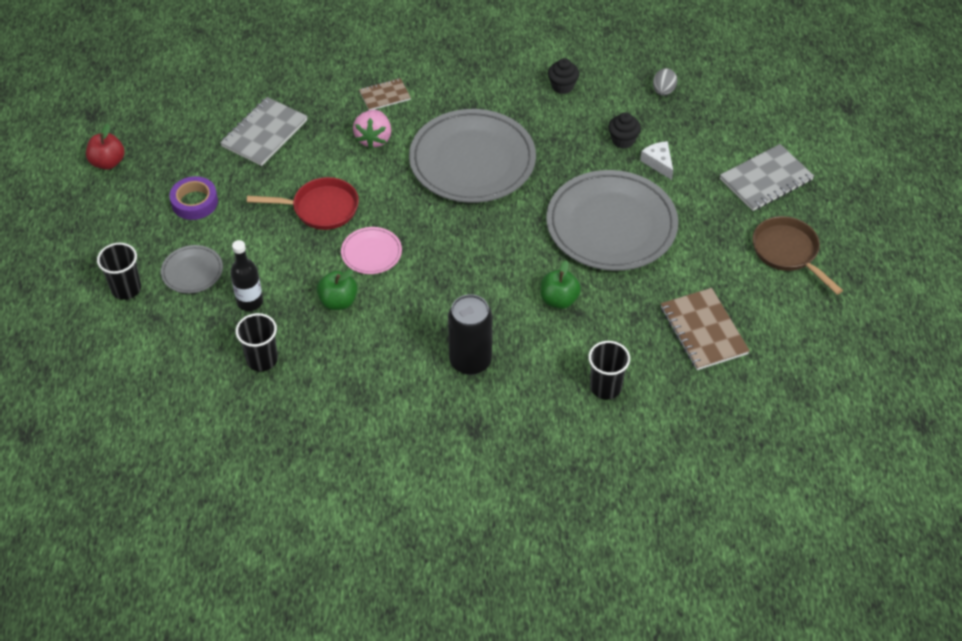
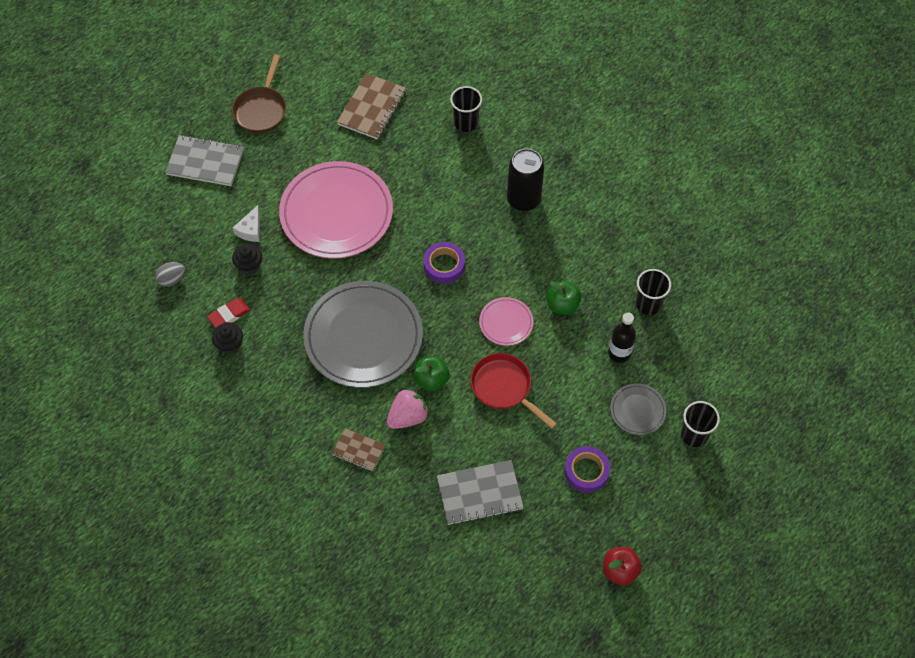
camera: 135 degrees left, 10 degrees up
green apple [540,260,581,309] -> green apple moved to [414,356,450,391]
grey plate [546,170,678,271] -> pink plate [279,161,393,259]
none -> red eraser [207,298,250,328]
none -> purple tape [424,242,465,284]

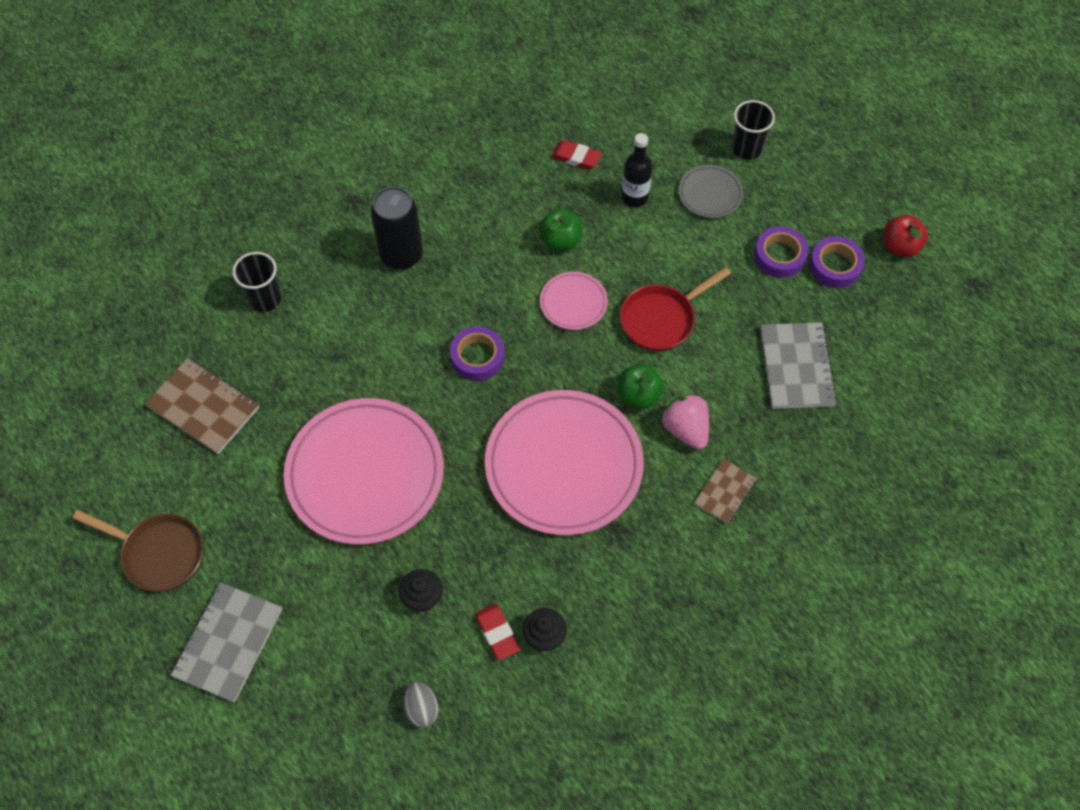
camera: 80 degrees left, 0 degrees up
white cheese [233,205,260,242] -> none
grey plate [303,281,423,388] -> pink plate [485,390,644,535]
black cup [636,269,671,315] -> red eraser [551,140,602,170]
none -> purple tape [809,236,865,288]

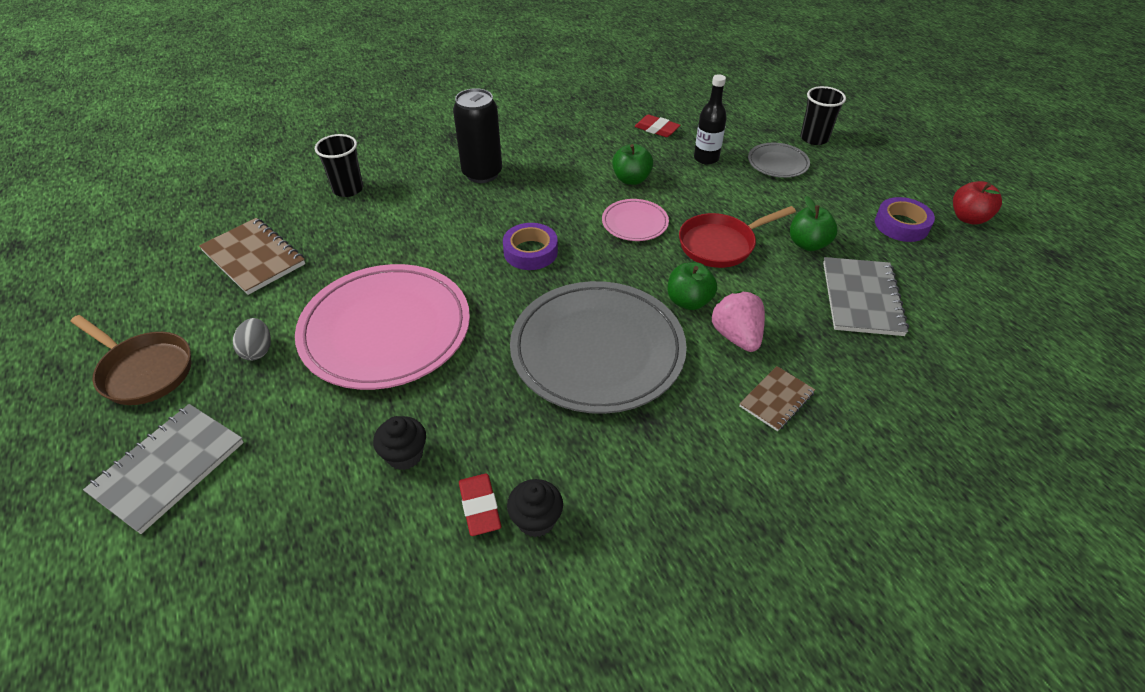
camera: 10 degrees right, 15 degrees down
grey egg [403,682,439,728] -> grey egg moved to [233,318,271,361]
pink plate [485,390,644,535] -> grey plate [510,281,687,414]
purple tape [754,226,808,278] -> none
none -> green apple [790,196,837,251]

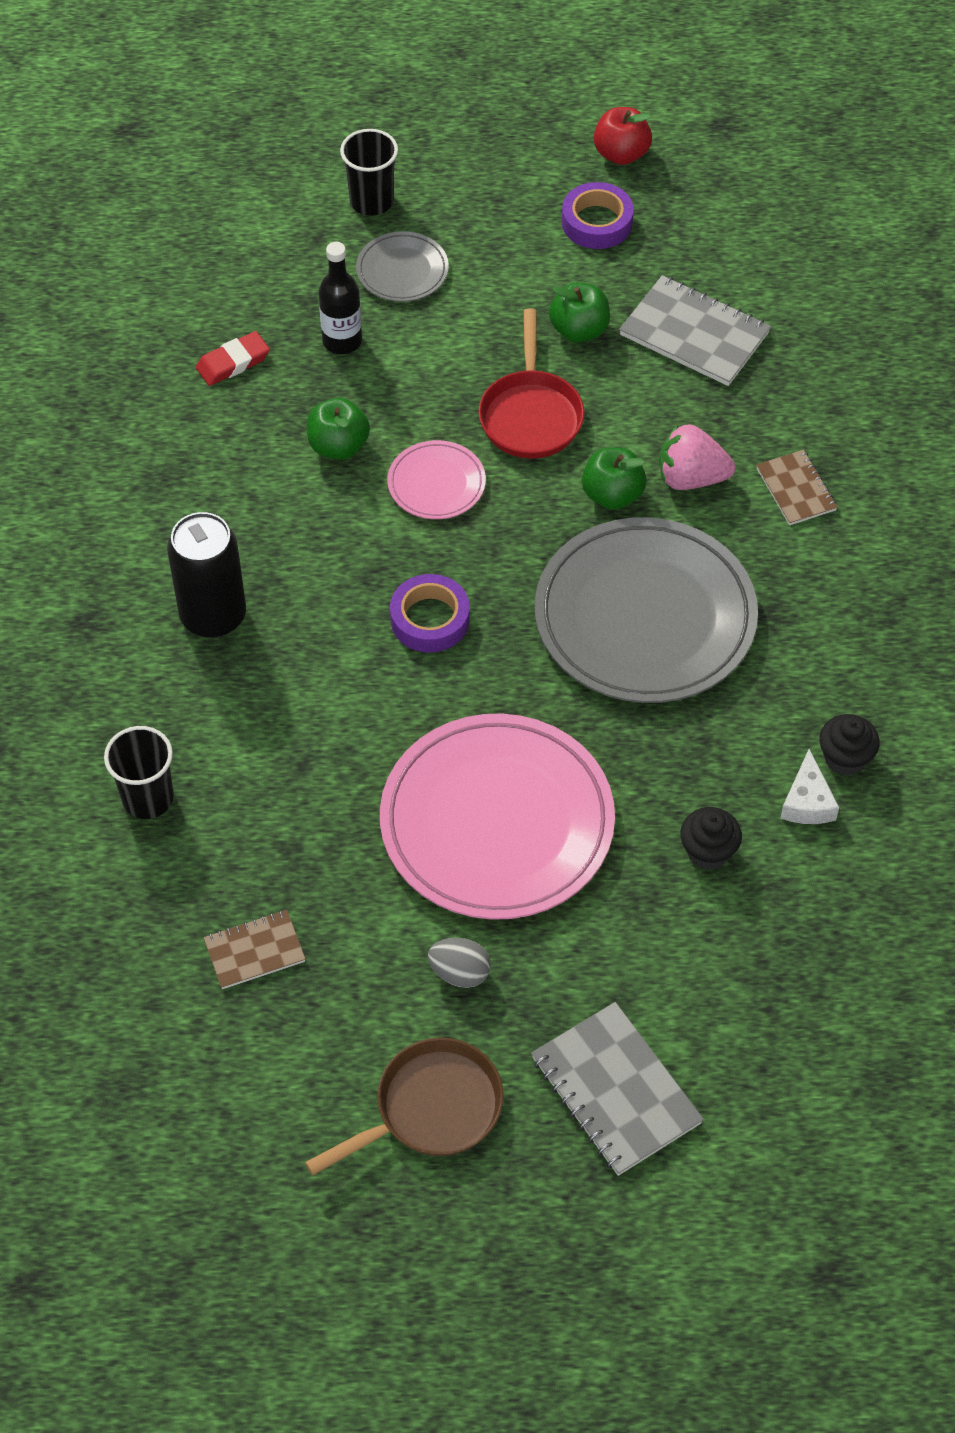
camera: 65 degrees left, 10 degrees up
brown notebook [199,218,305,295] -> brown notebook [204,910,306,989], size x0.59
red eraser [459,474,501,536] -> white cheese [780,749,839,824]

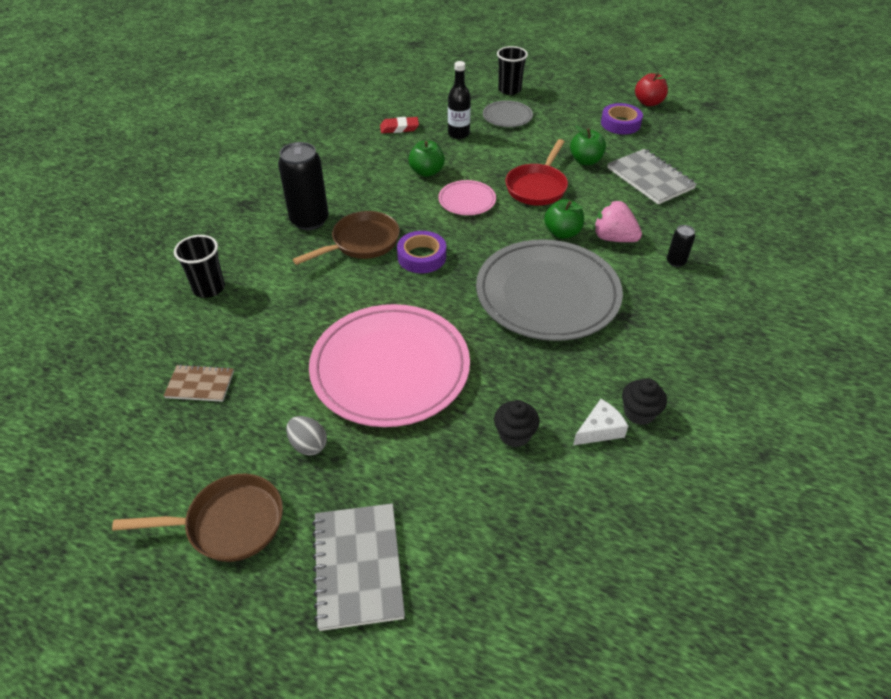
camera: 25 degrees right, 10 degrees down
brown notebook [756,450,838,525] -> black can [667,225,695,267]
white cheese [780,749,839,824] -> white cheese turned 150 degrees counterclockwise [573,399,628,445]
none -> brown pan [292,211,400,265]

